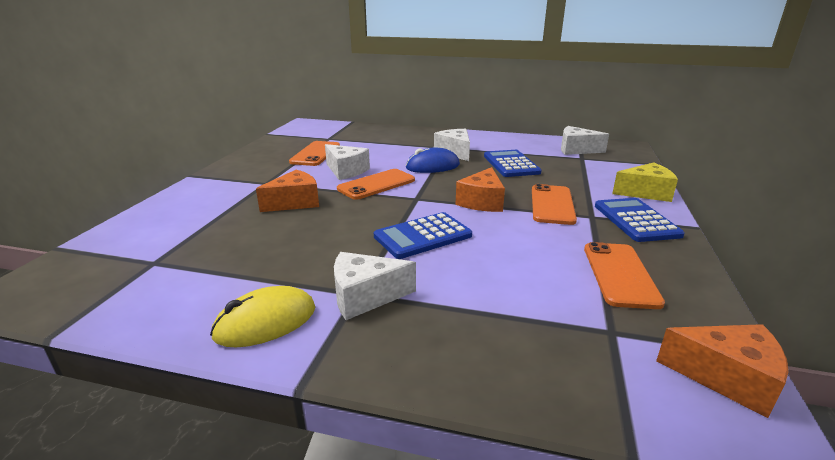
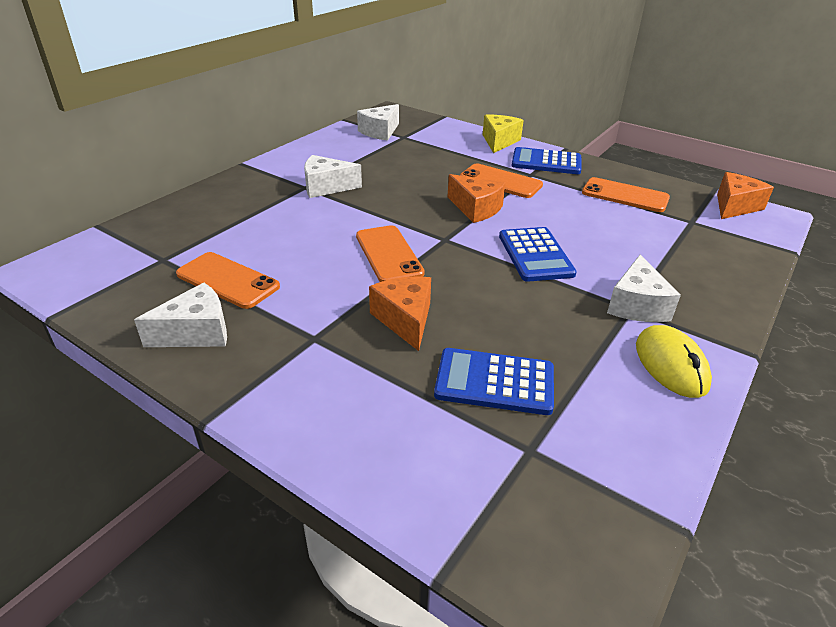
camera: 70 degrees left, 10 degrees up
white cheese [325,144,370,180] -> white cheese moved to [134,283,227,347]
blue mouse [406,147,460,173] -> none
blue calculator [484,150,541,177] -> blue calculator moved to [434,348,554,415]

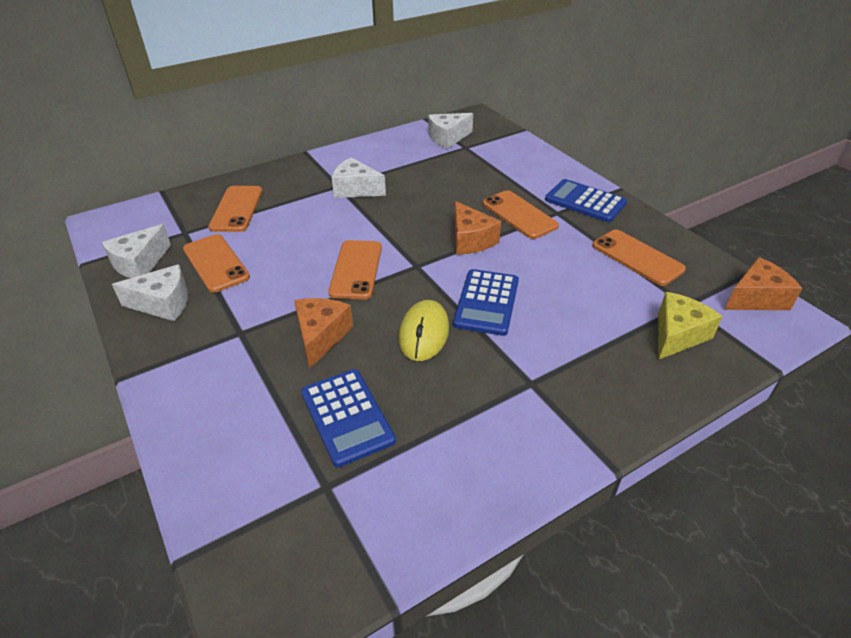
camera: 25 degrees right, 5 degrees up
blue calculator [434,348,554,415] -> blue calculator turned 150 degrees counterclockwise [301,369,396,467]
yellow cheese [483,115,524,153] -> yellow cheese moved to [658,292,723,360]
white cheese [607,255,681,322] -> white cheese moved to [102,224,171,278]
yellow mouse [636,325,712,398] -> yellow mouse moved to [399,300,449,361]
none -> orange phone [208,186,263,232]

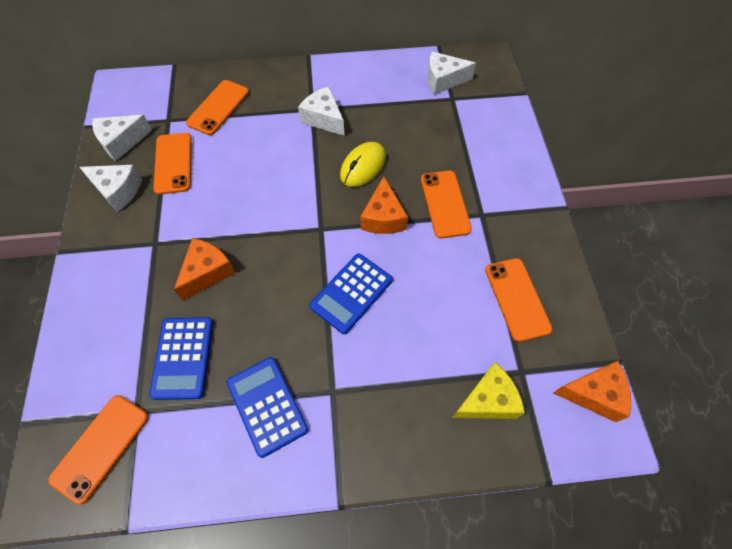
camera: 25 degrees right, 20 degrees up
orange phone [328,240,382,300] -> orange phone moved to [48,395,148,504]
yellow mouse [399,300,449,361] -> yellow mouse moved to [340,142,386,187]
blue calculator [545,179,627,222] -> blue calculator moved to [226,357,309,458]

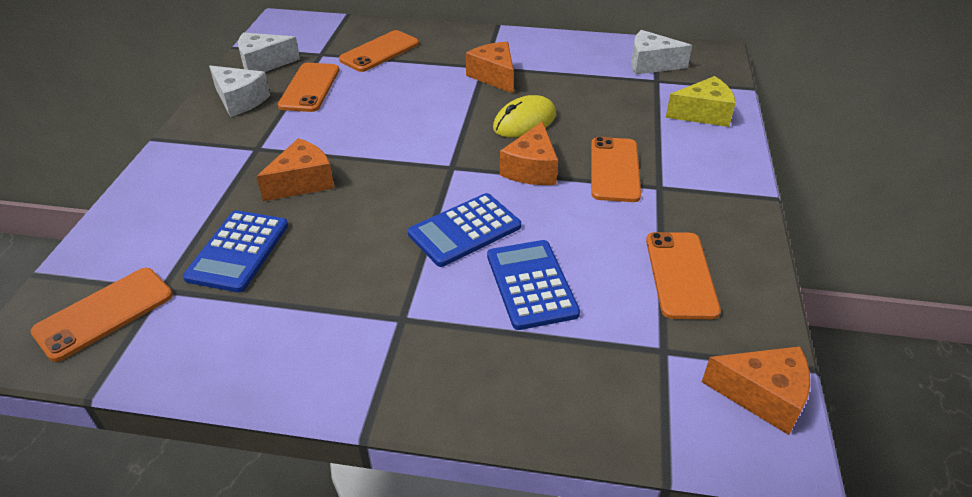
camera: 15 degrees right, 20 degrees down
blue calculator [226,357,309,458] -> blue calculator moved to [487,240,580,330]
white cheese [298,87,345,136] -> orange cheese [466,42,514,93]
yellow cheese [452,362,525,419] -> yellow cheese moved to [666,76,735,127]

